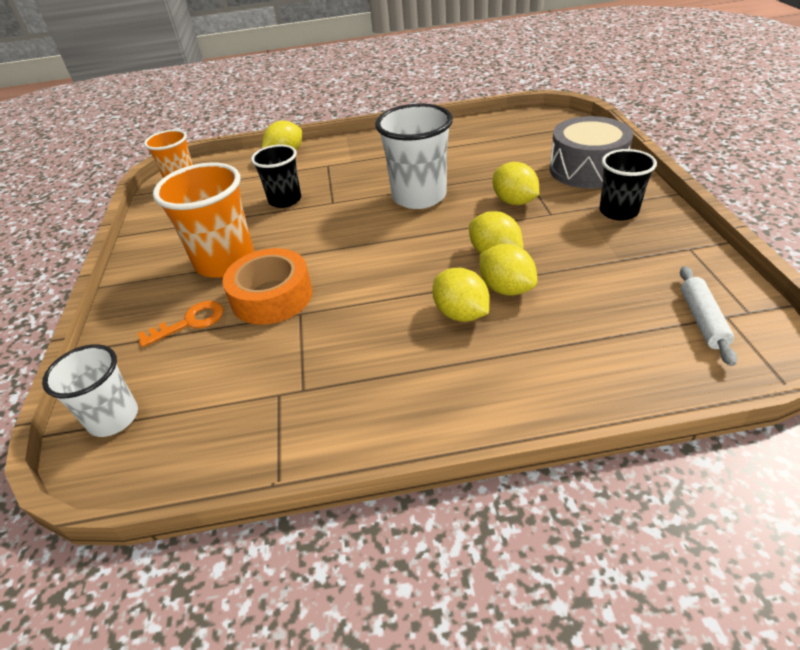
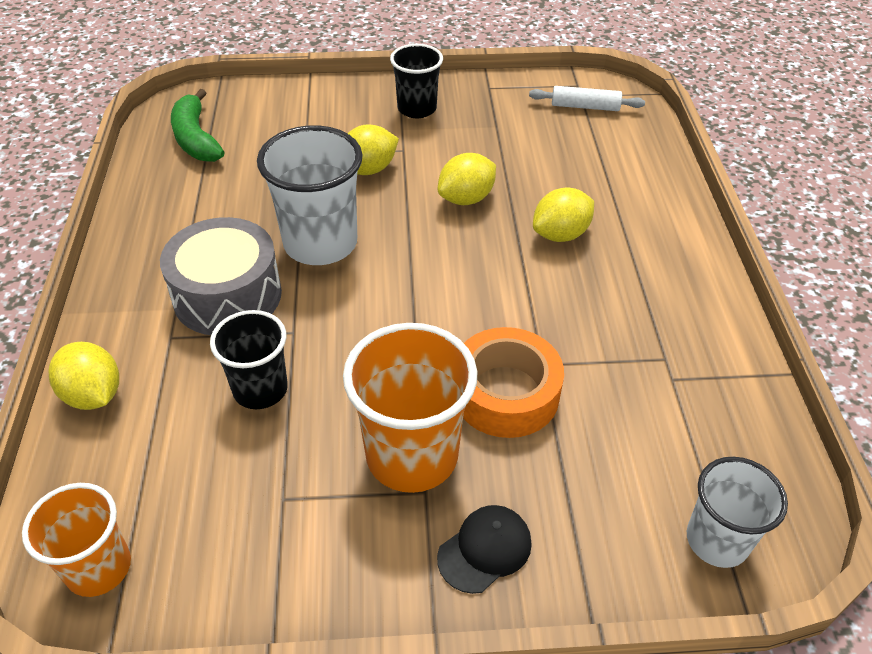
camera: 90 degrees left, 5 degrees up
orange key [138,301,224,347] -> none
yellow lemon [479,244,537,296] -> none
grey drum [549,116,633,189] -> grey drum moved to [160,217,282,335]
none -> green banana [171,89,224,162]
none -> black cap [437,505,532,594]

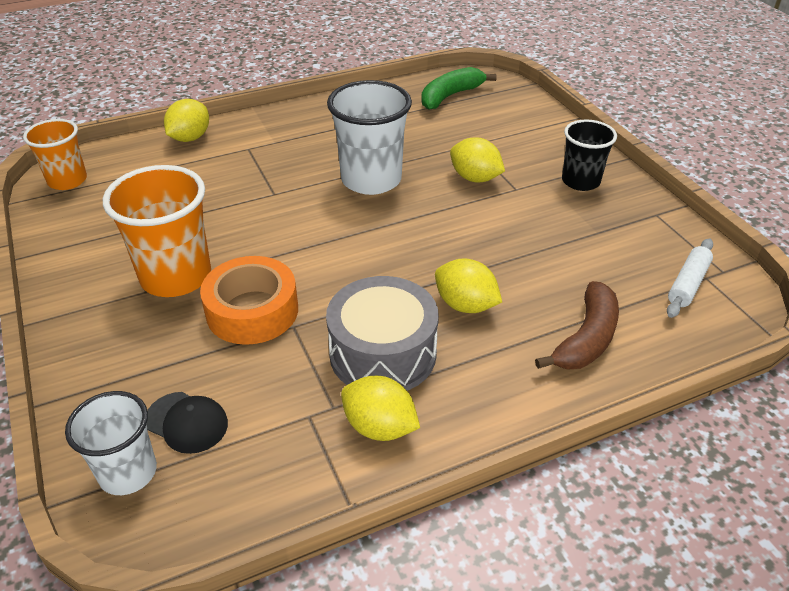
camera: 70 degrees right, 5 degrees down
grey drum [160,217,282,335] -> grey drum moved to [326,276,439,391]
black cup [210,310,288,409] -> none
black cap [437,505,532,594] -> black cap moved to [147,392,228,454]
yellow lemon [438,153,496,205] -> yellow lemon moved to [341,376,420,441]
white rolling pin [529,86,645,111] -> white rolling pin turned 45 degrees clockwise [667,239,713,318]
none -> brown banana [535,281,619,370]

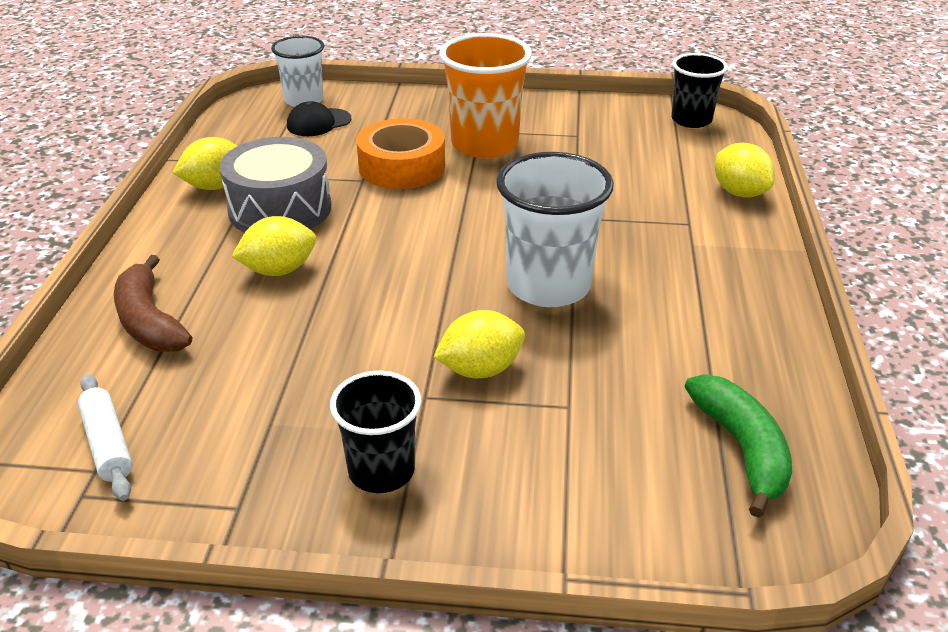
camera: 120 degrees right, 5 degrees down
orange cup [23,119,87,190] -> black cup [671,53,728,128]

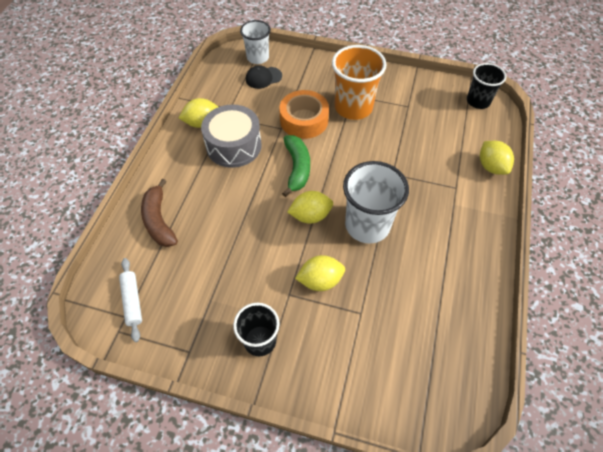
camera: 10 degrees right, 20 degrees up
yellow lemon [231,216,316,276] -> yellow lemon moved to [287,191,333,224]
green banana [685,374,792,518] -> green banana moved to [282,135,310,197]

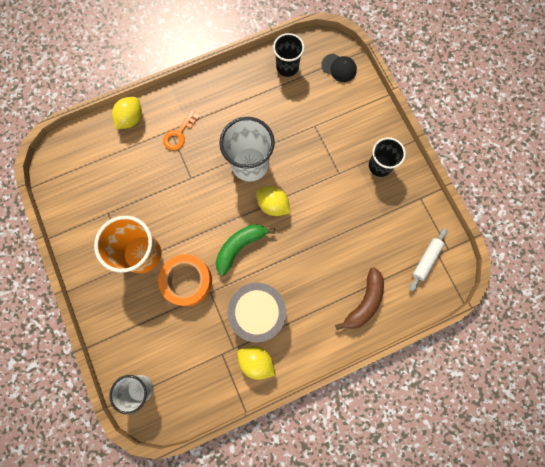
camera: 130 degrees left, 20 degrees up
black cap [246,65,282,89] -> black cap moved to [321,54,357,82]
yellow lemon [295,255,345,291] -> none
black cup [467,63,507,109] -> black cup moved to [273,33,304,77]
none -> orange key [163,111,199,150]

